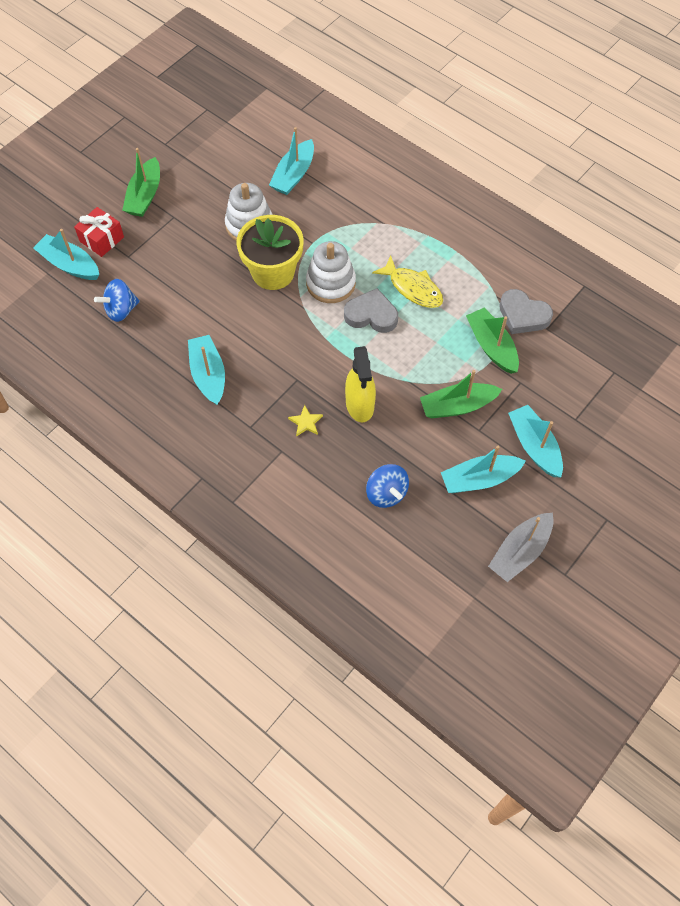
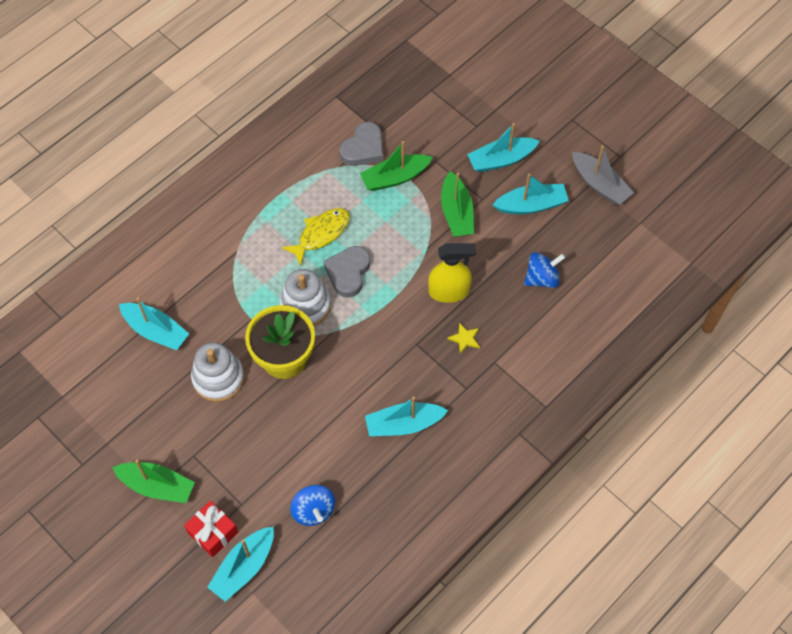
camera: 85 degrees left, 0 degrees up
turquoise boat [441,446,526,493] -> turquoise boat turned 90 degrees counterclockwise [493,173,569,214]

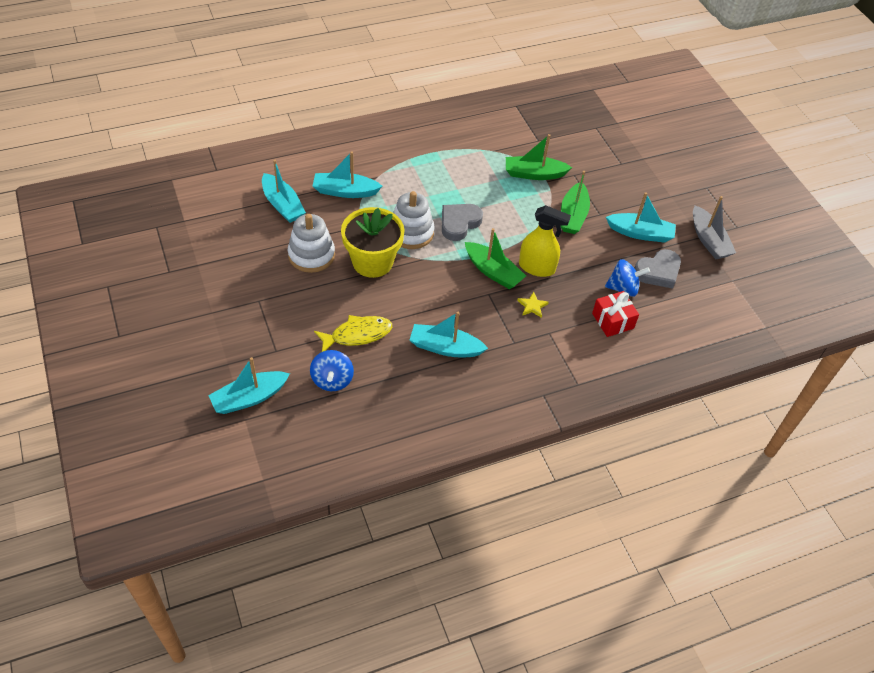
camera: 20 degrees right, 10 degrees down
green boat [112,460,195,503] -> green boat moved to [465,228,526,289]
red gift [184,501,238,557] -> red gift moved to [592,291,639,337]
yellow fish [281,208,350,266] -> yellow fish moved to [314,315,392,352]
grey heart [339,122,383,166] -> grey heart moved to [634,249,681,289]
turquoise boat [467,123,540,172] -> turquoise boat moved to [313,151,382,198]

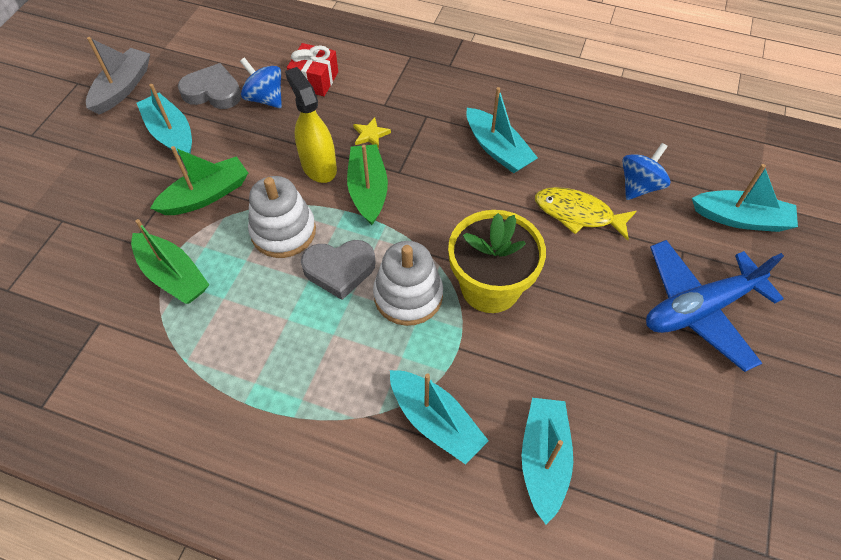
camera: 135 degrees left, 5 degrees up
white stacking toy [288,214,335,273] -> white stacking toy moved to [248,176,316,258]
none -> blue plane [646,240,784,372]

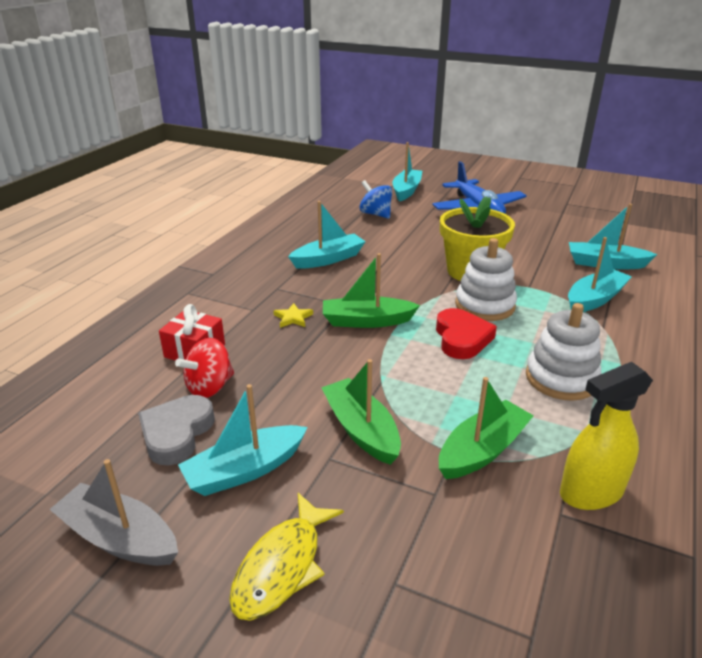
camera: 85 degrees left, 25 degrees down
blue spinning top [240,58,282,108] -> red spinning top [175,338,234,398]
white stacking toy [248,176,316,258] -> white stacking toy moved to [526,303,602,401]
yellow spray bottle [285,67,337,183] -> yellow spray bottle moved to [560,362,653,510]
grey heart [301,240,376,300] -> red heart [436,308,497,359]
yellow fish [535,187,636,240] -> yellow fish moved to [229,493,344,621]

